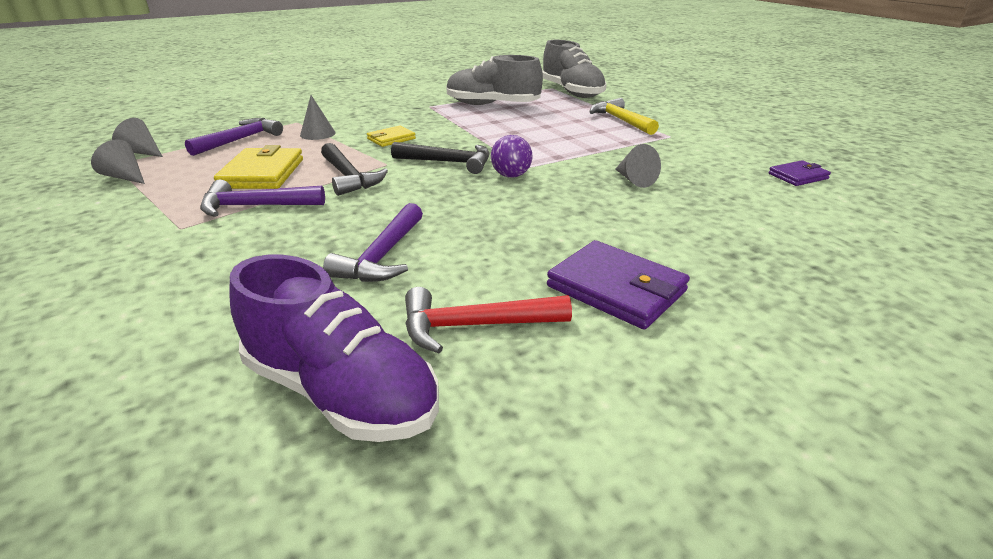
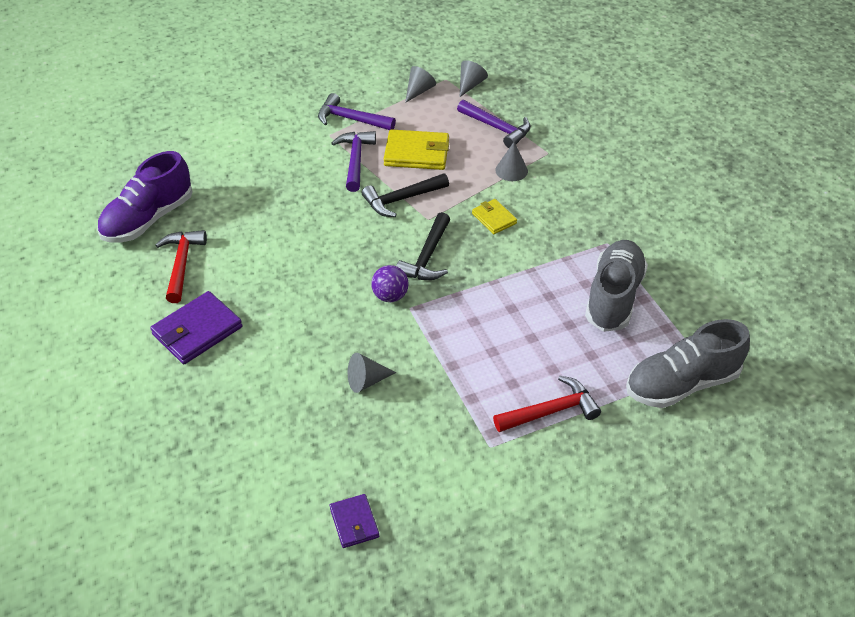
camera: 95 degrees right, 15 degrees up
purple hammer [323,203,423,282] -> purple hammer moved to [318,93,396,130]
yellow hammer [590,98,659,135] -> red hammer [493,375,601,432]

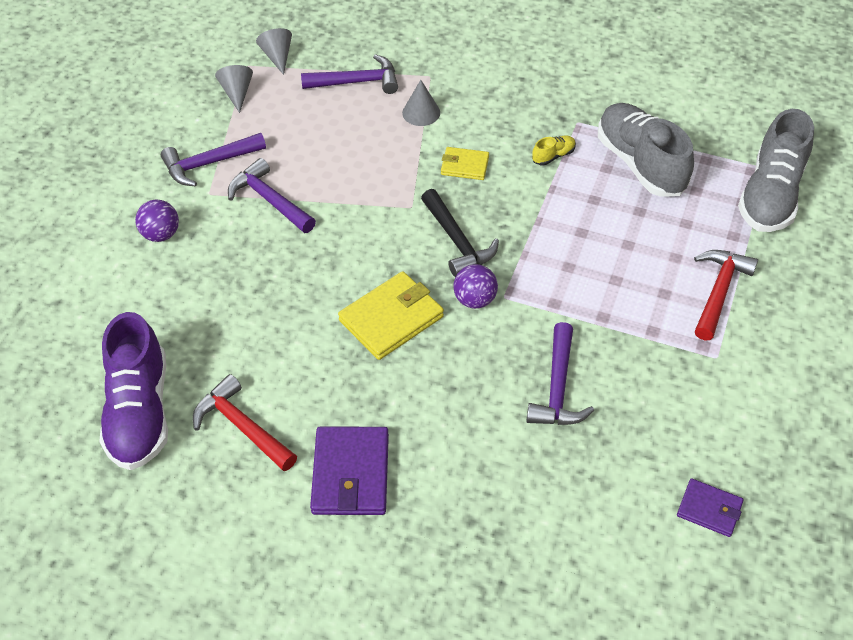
camera: 45 degrees left, 5 degrees up
grey cone [348,353,396,393] -> purple hammer [526,322,594,425]
black hammer [362,173,449,217] -> none
yellow wallet [384,129,449,170] -> yellow wallet moved to [338,271,444,360]
none -> purple ball [135,199,179,242]
none -> yellow shoe [532,135,576,165]

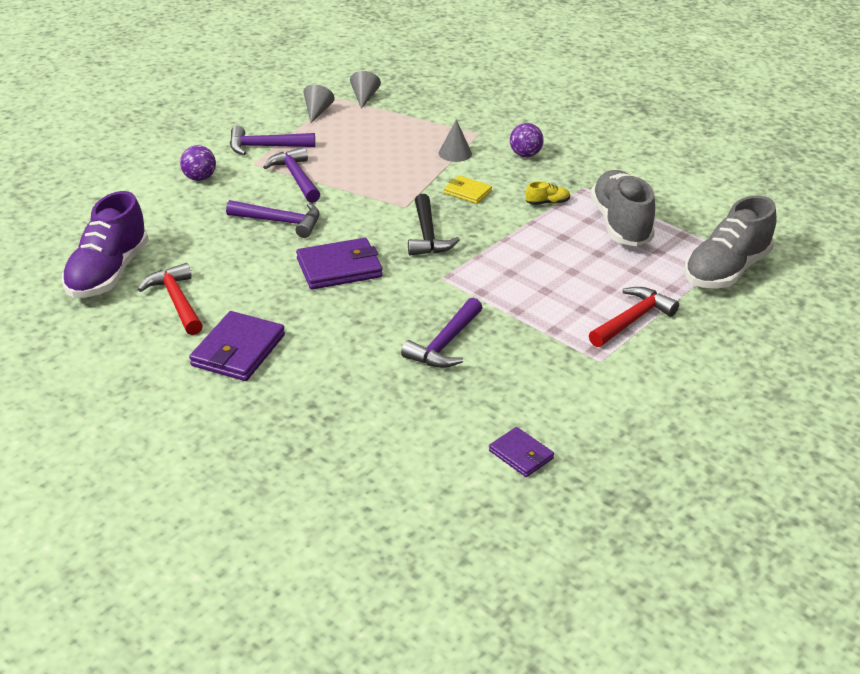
camera: 20 degrees right, 15 degrees down
purple hammer [301,54,398,94] -> purple hammer moved to [226,200,320,238]
yellow wallet [338,271,444,360] -> purple wallet [296,238,383,290]
purple ball [453,264,498,309] -> purple ball moved to [510,123,544,157]

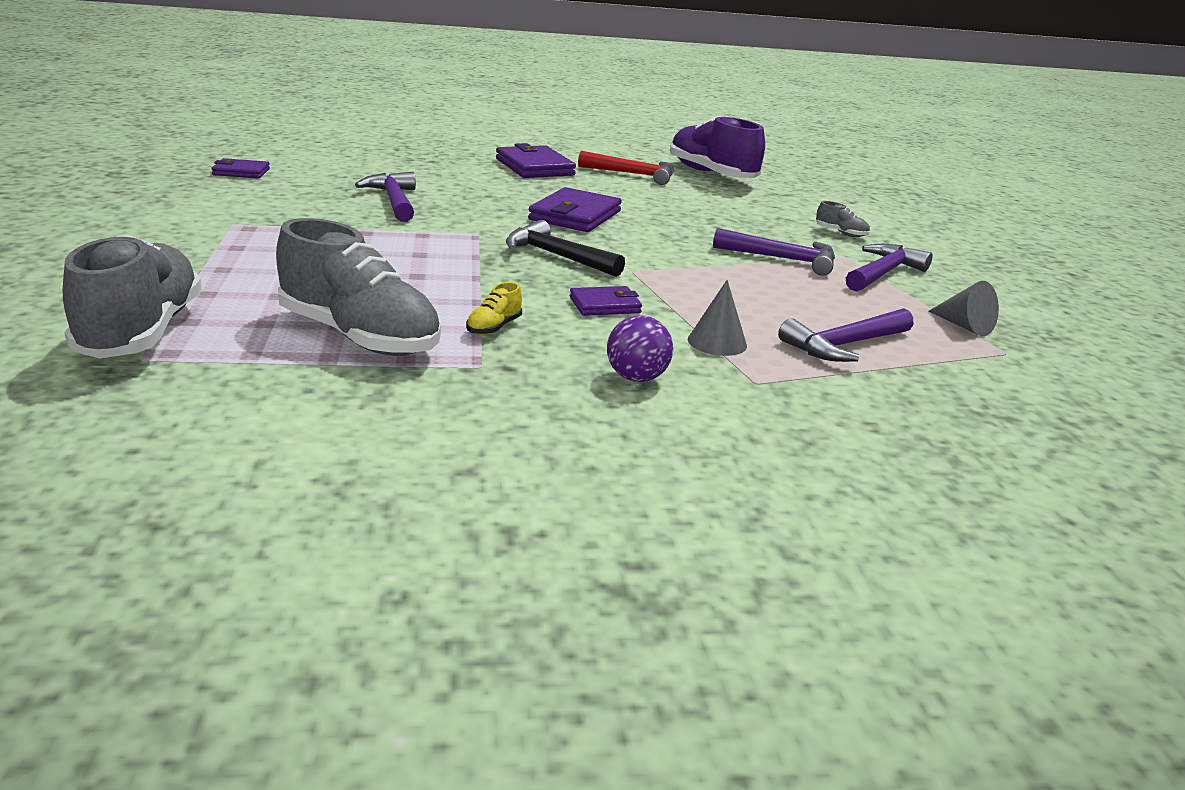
camera: 130 degrees right, 10 degrees down
purple ball [180,145,216,181] -> grey shoe [816,201,870,237]
purple hammer [226,200,320,238] -> purple hammer moved to [778,308,913,362]
grey cone [350,71,381,109] -> none
yellow wallet [444,175,492,204] -> purple wallet [570,286,642,316]
red hammer [589,287,679,347] -> none

